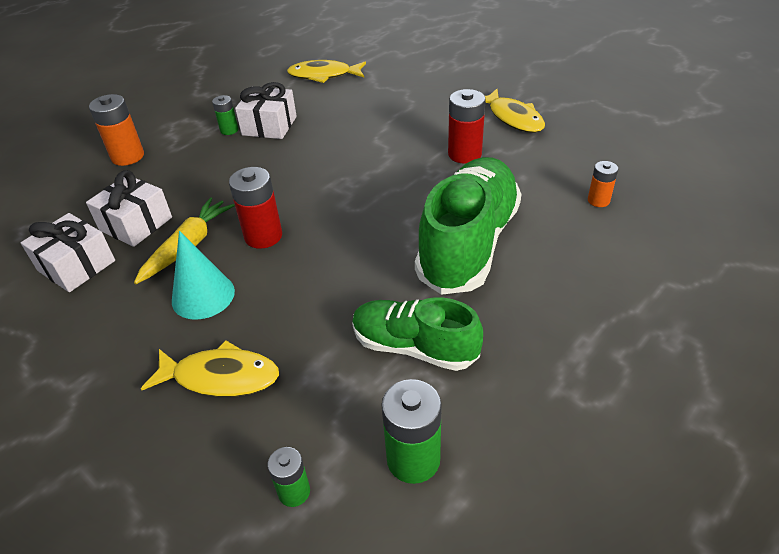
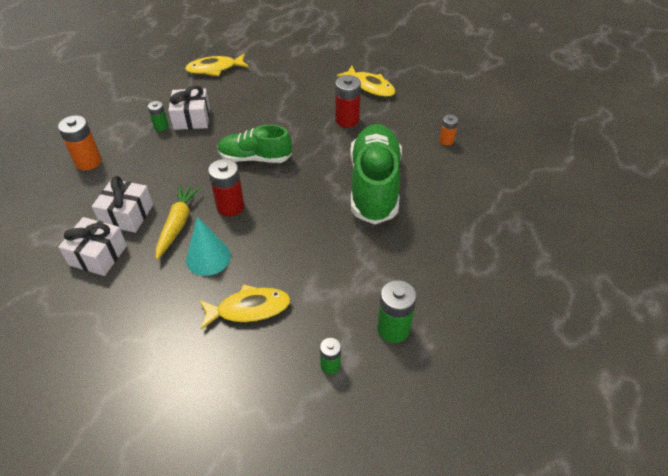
camera: 20 degrees left, 5 degrees up
green shoe [352,297,483,371] -> green shoe moved to [217,125,292,163]

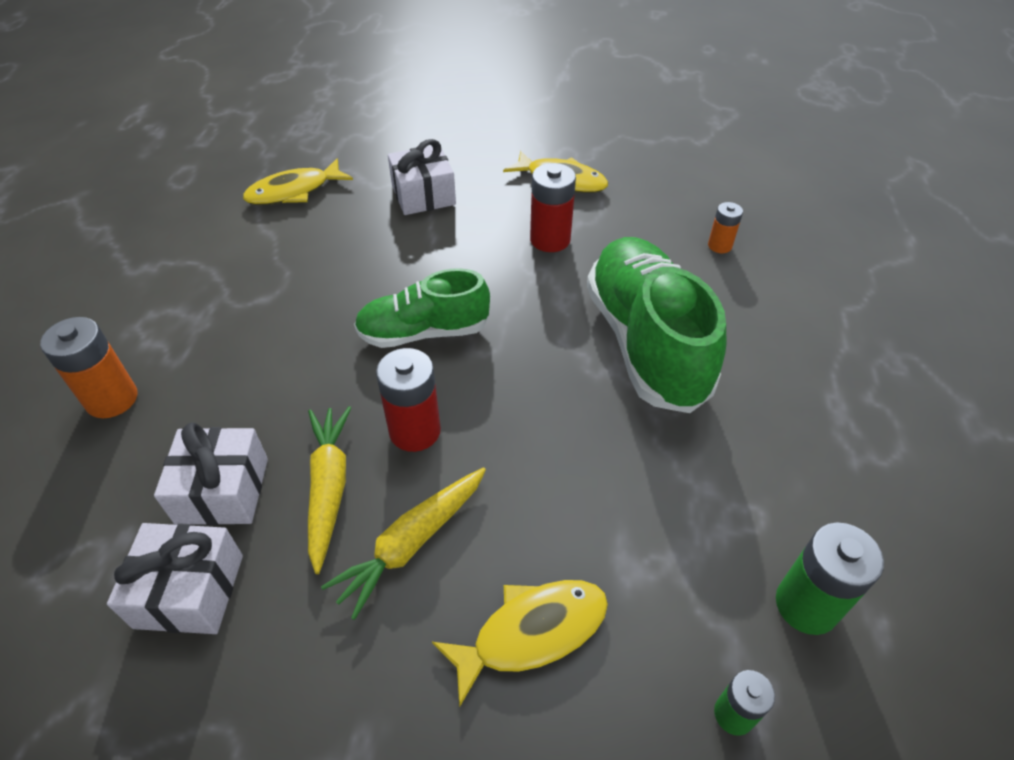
camera: 15 degrees left, 0 degrees up
green battery [148,101,168,131] -> none
white gift [168,85,210,130] -> white gift moved to [388,139,456,215]
turquoise cone [186,216,231,276] -> yellow carrot [321,467,486,620]

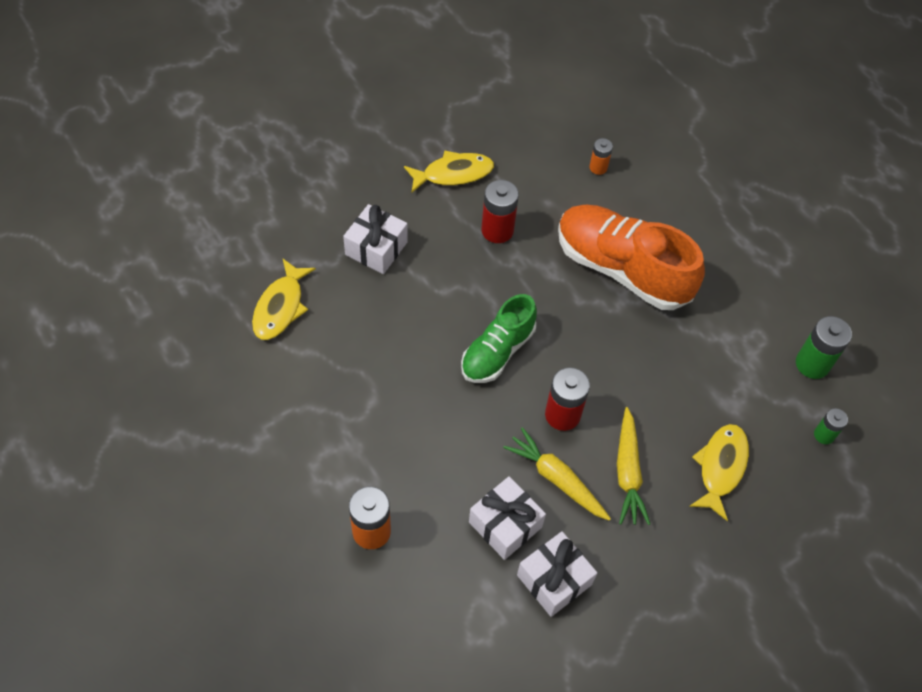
camera: 45 degrees left, 10 degrees up
green shoe [587,237,726,413] -> orange shoe [558,205,705,310]

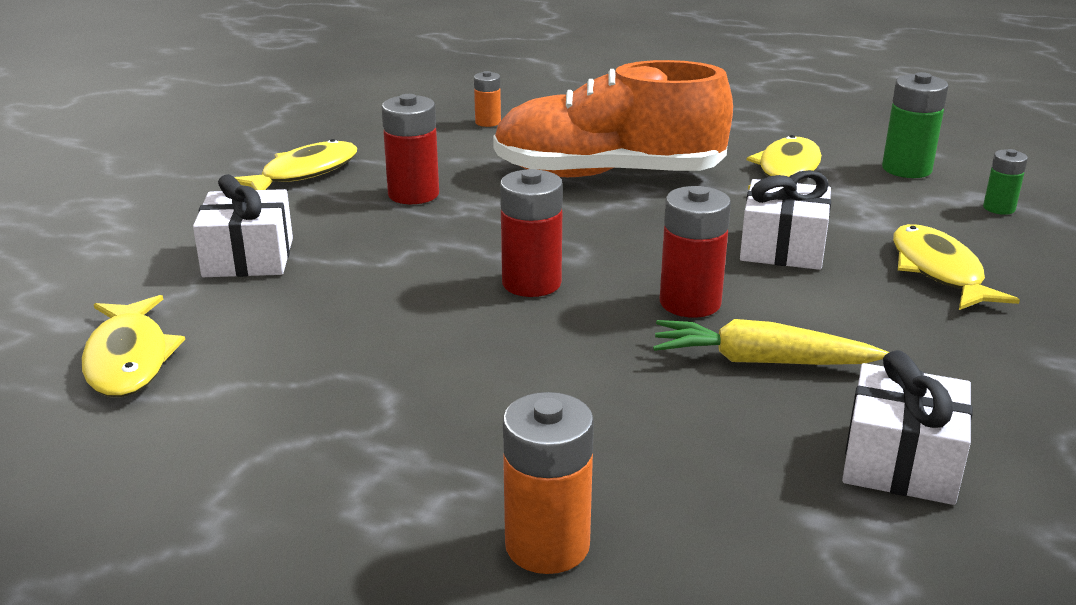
camera: 30 degrees left, 30 degrees down
green shoe [461,294,537,383] -> red battery [500,169,563,297]
white gift [469,476,546,560] -> white gift moved to [740,170,831,270]
yellow carrot [617,407,650,525] -> none
none -> yellow fish [746,135,822,189]

